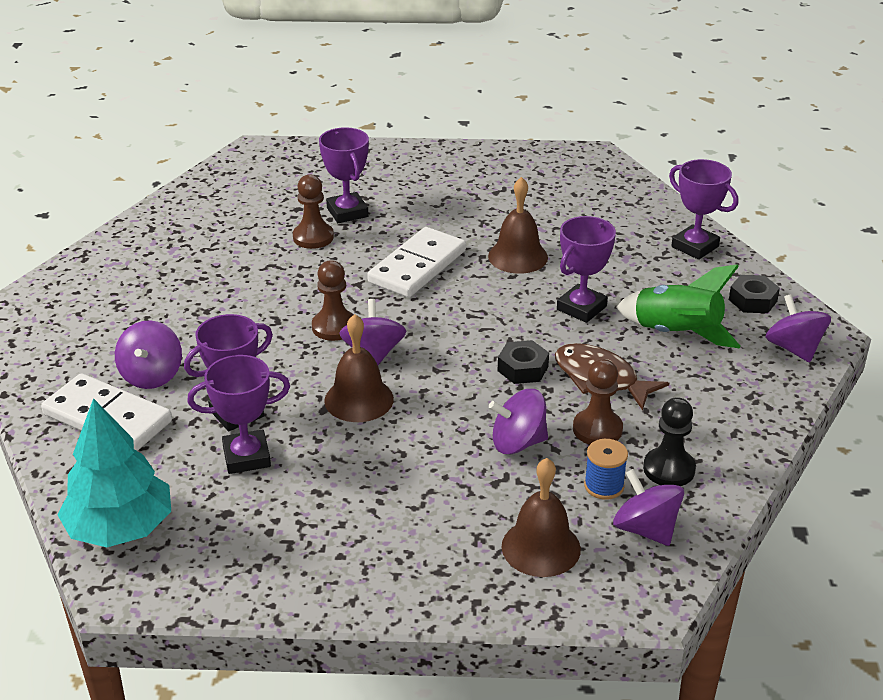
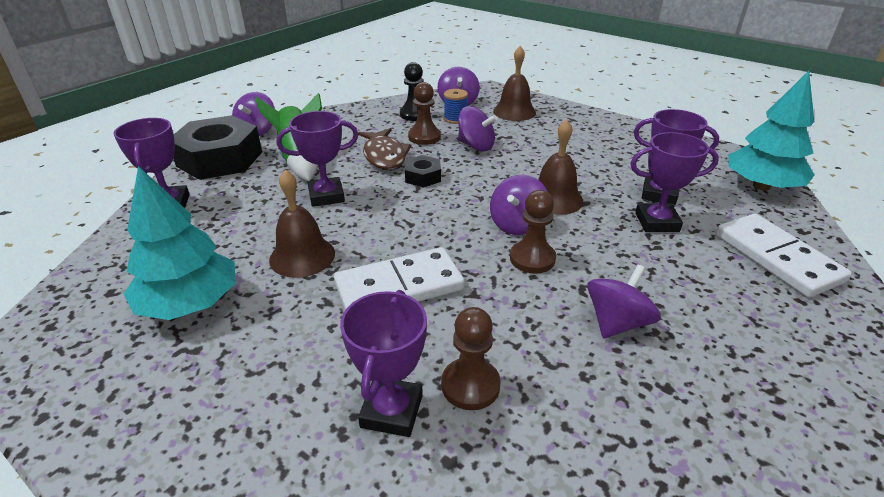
camera: 145 degrees left, 0 degrees up
purple spinning top [115,320,182,389] -> purple spinning top moved to [587,265,661,339]
black nut [729,275,780,313] -> black nut [173,115,262,180], size x2.15
none -> turquoise tree [124,166,236,320]

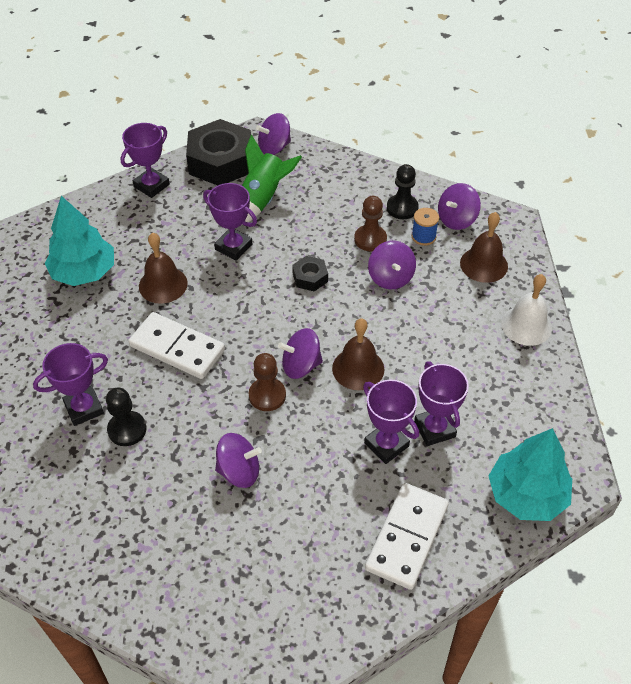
camera: 50 degrees right, 15 degrees up
brown fish [358,128,411,169] -> none
brown pawn [441,307,501,410] -> black pawn [106,387,146,446]
none -> white bell [501,274,552,346]

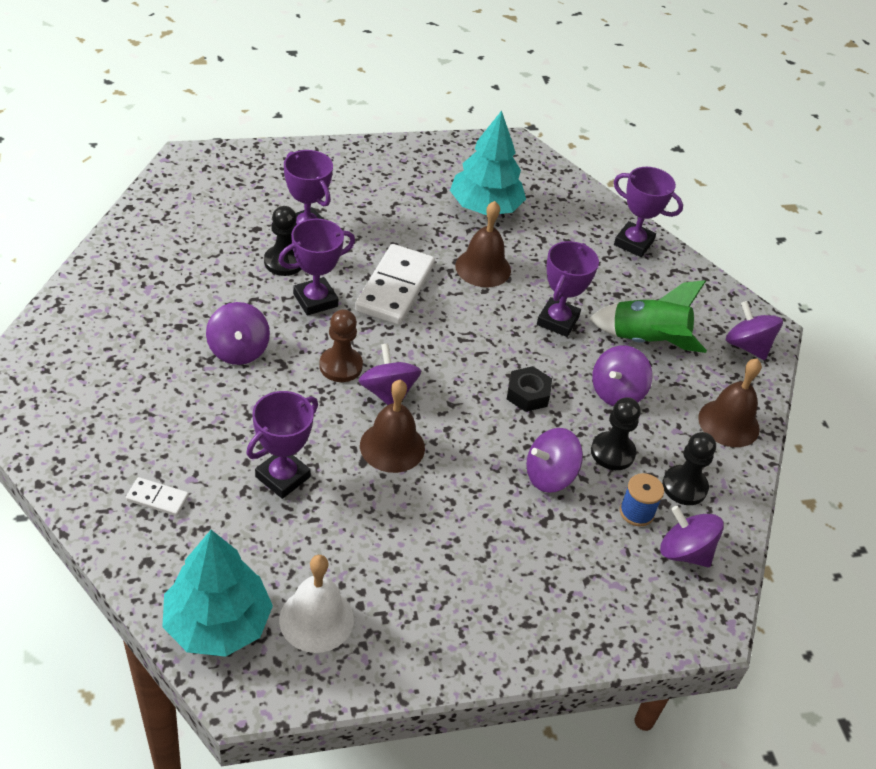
camera: 75 degrees right, 5 degrees down
black nut [186,119,251,185] -> none
brown pawn [354,196,387,251] -> black pawn [591,397,641,470]
white domino [365,483,449,590] -> white domino [126,477,189,516], size x0.47
purple trophy [414,361,469,446] -> purple trophy moved to [278,219,355,315]
brown bell [460,212,508,283] -> brown bell moved to [698,358,762,447]
white bell [501,274,552,346] -> white bell moved to [279,555,354,653]
none -> purple spinning top [592,346,652,406]

